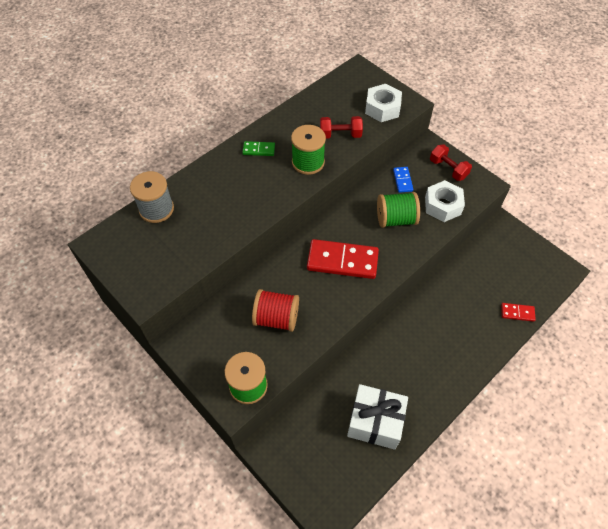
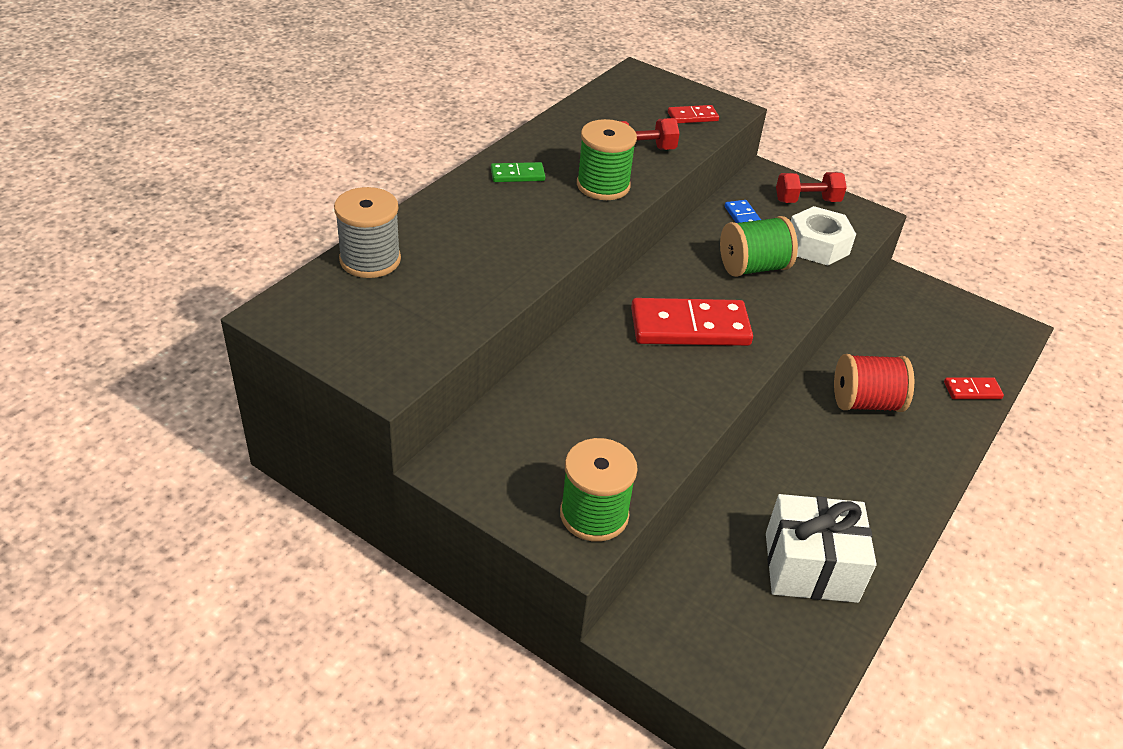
camera: 15 degrees left, 15 degrees down
red spool [252,289,299,332] -> red spool moved to [834,354,914,412]
white nut [365,84,402,122] -> red domino [668,105,719,123]
red dumbbell [430,144,472,181] -> red dumbbell turned 45 degrees counterclockwise [776,172,847,203]

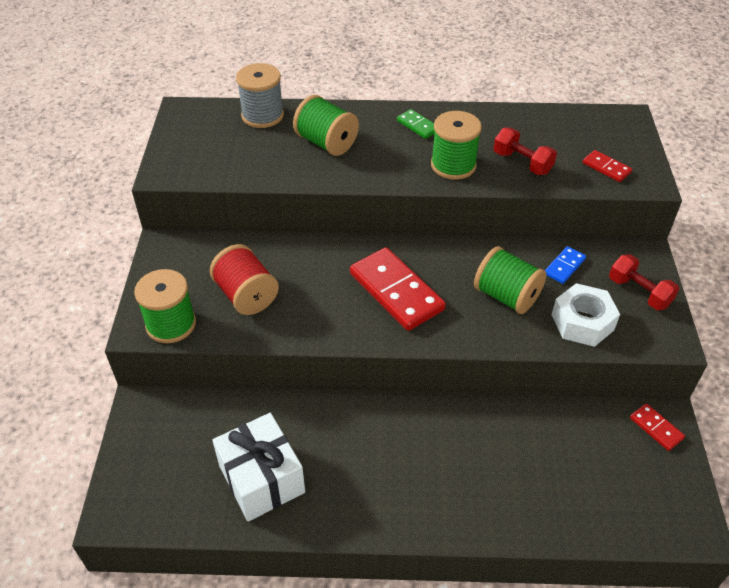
camera: 60 degrees right, 5 degrees up
red spool [834,354,914,412] -> red spool moved to [210,244,279,315]
red domino [944,377,1004,399] -> red domino moved to [630,403,685,451]
none -> green spool [293,95,359,156]

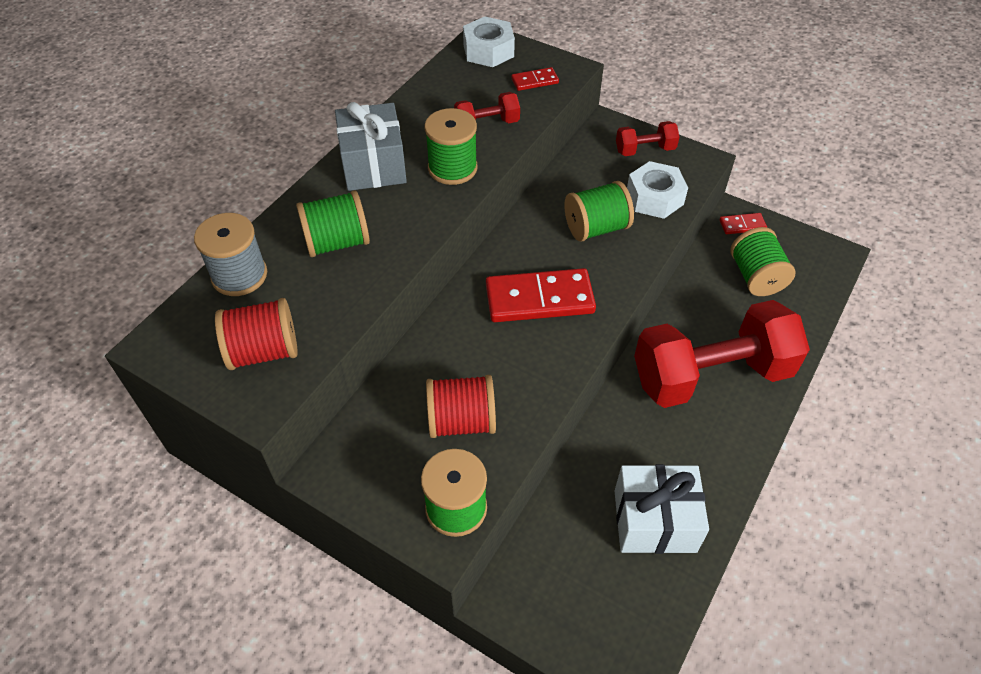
camera: 60 degrees left, 5 degrees up
green domino [397,109,435,139] -> grey gift [335,102,407,191]
blue domino [545,246,586,284] -> none
none -> red spool [215,298,298,370]
none -> white nut [463,16,515,67]
none -> red dumbbell [634,300,810,408]
none -> green spool [730,227,795,296]

